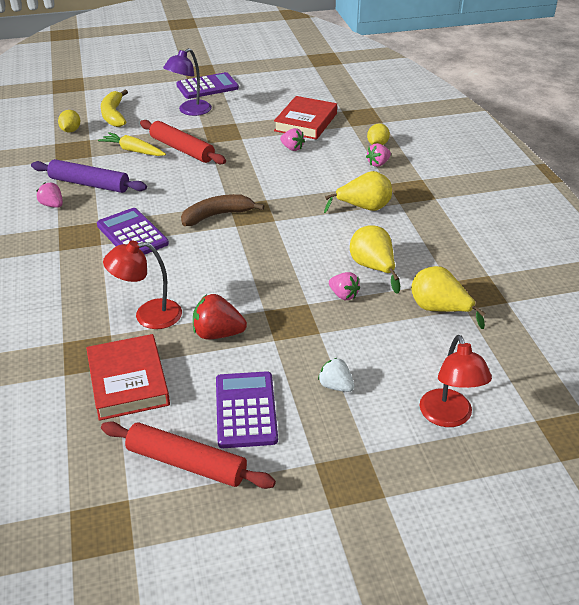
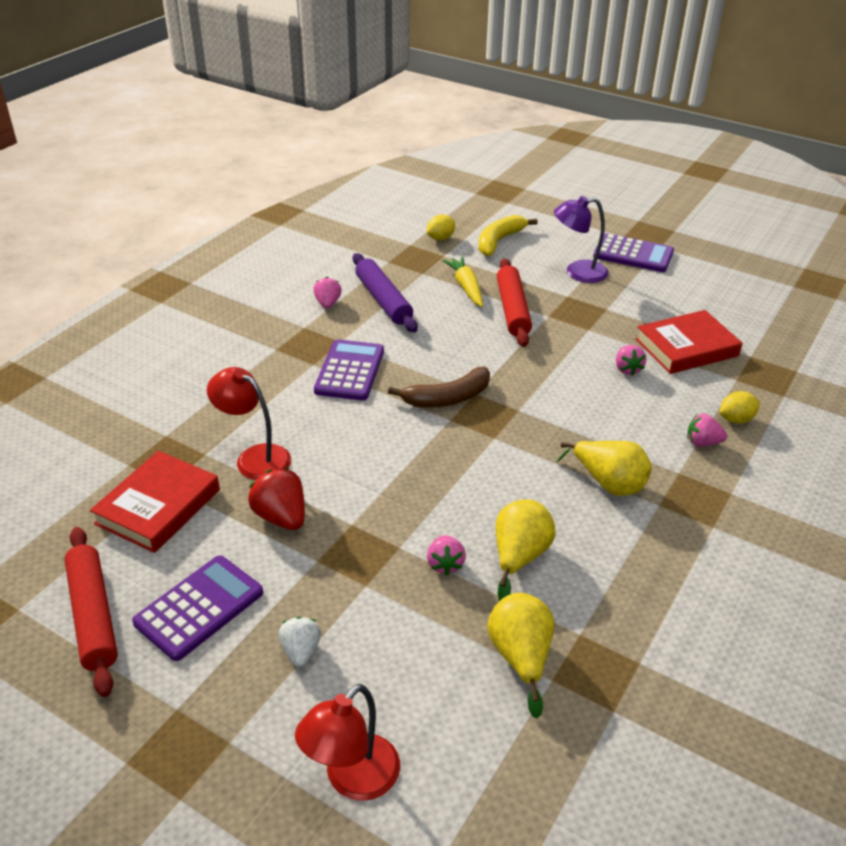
camera: 45 degrees right, 0 degrees up
brown banana [181,194,264,226] -> brown banana turned 135 degrees clockwise [388,367,490,408]

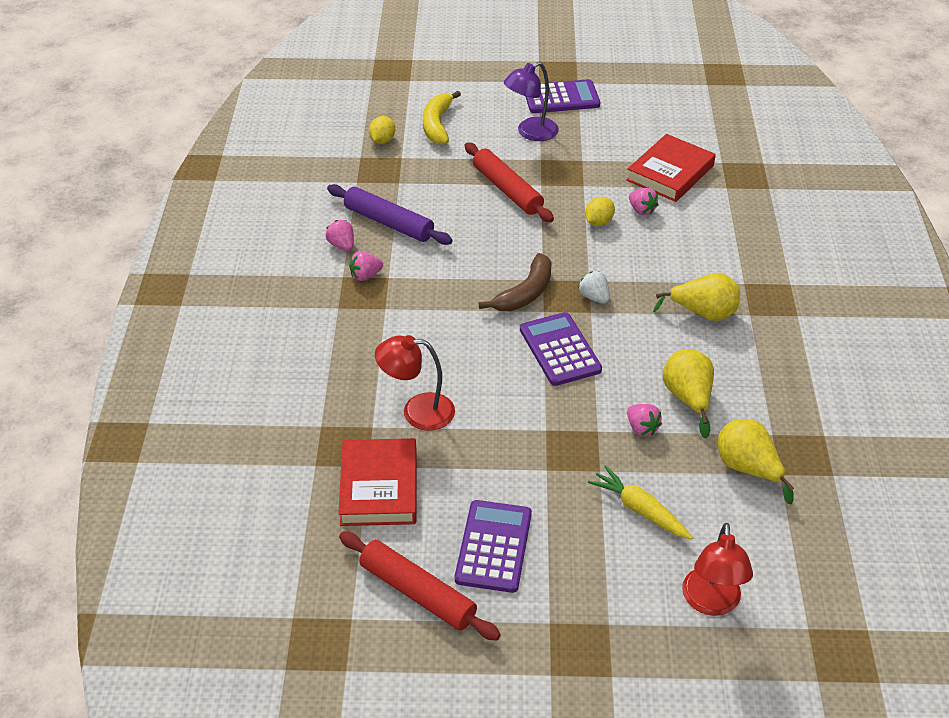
camera: 30 degrees left, 5 degrees up
red strawberry [248,468,305,530] -> none
white strawberry [278,617,321,667] -> white strawberry moved to [578,271,610,303]
purple calculator [314,339,384,401] -> purple calculator moved to [520,312,602,386]
yellow carrot [442,256,483,307] -> yellow carrot moved to [588,465,693,540]
pink strawberry [687,414,727,447] -> pink strawberry moved to [349,251,383,281]
yellow lemon [719,391,760,424] -> yellow lemon moved to [585,197,615,226]

